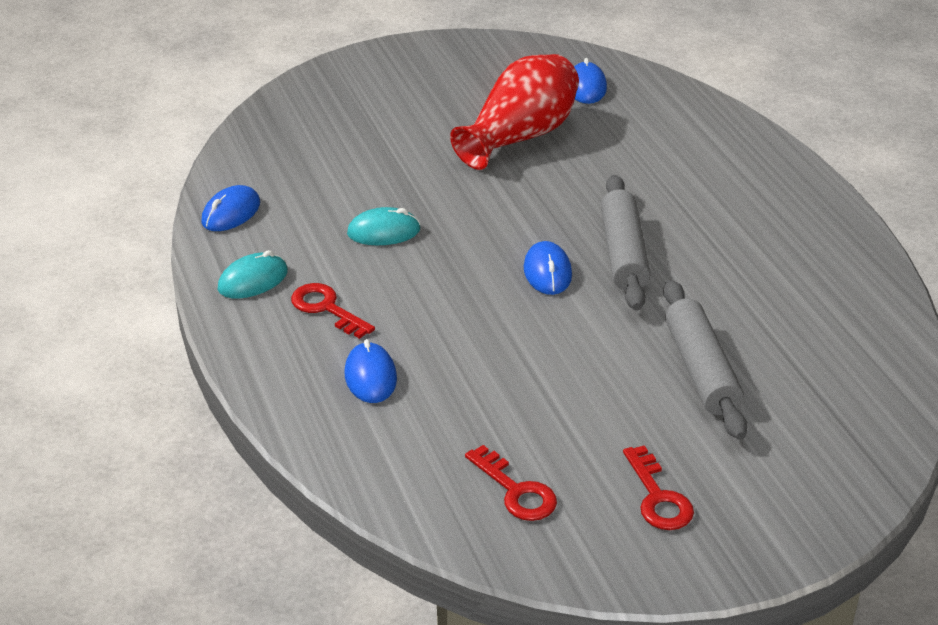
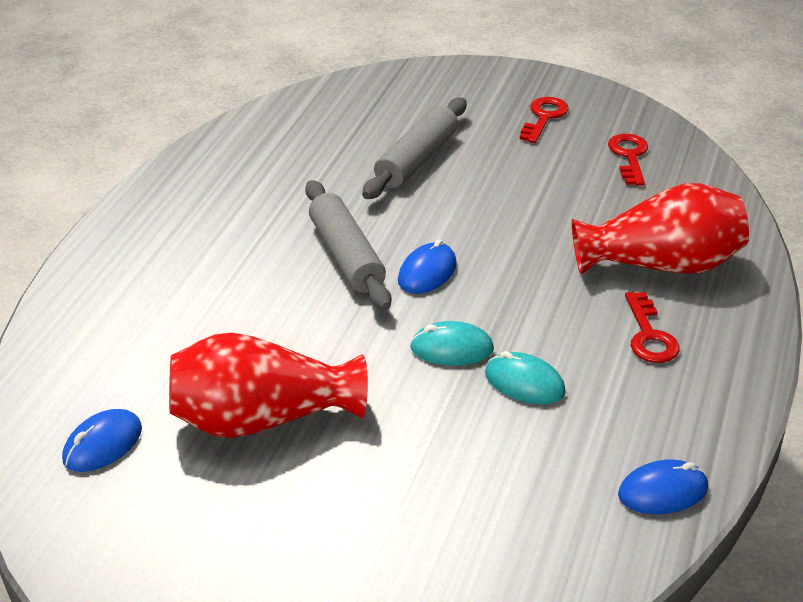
camera: 140 degrees left, 0 degrees up
turquoise mouse [218,250,288,299] -> turquoise mouse moved to [410,321,494,366]
blue mouse [344,339,397,403] -> red vase [572,183,749,274]
grey rolling pin [601,175,650,311] -> grey rolling pin turned 60 degrees counterclockwise [305,180,391,310]

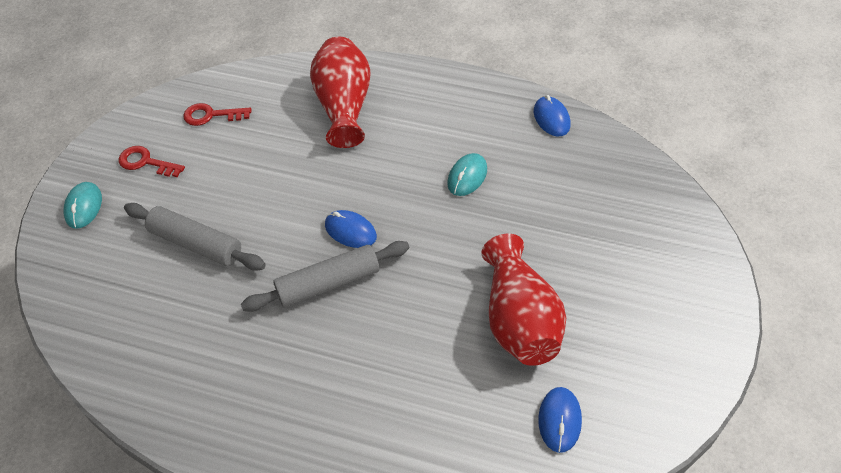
camera: 90 degrees left, 15 degrees up
blue mouse [62,409,142,472] -> blue mouse turned 60 degrees clockwise [538,387,582,453]
turquoise mouse [410,321,494,366] -> turquoise mouse moved to [64,182,102,229]
red key [625,292,680,363] -> none

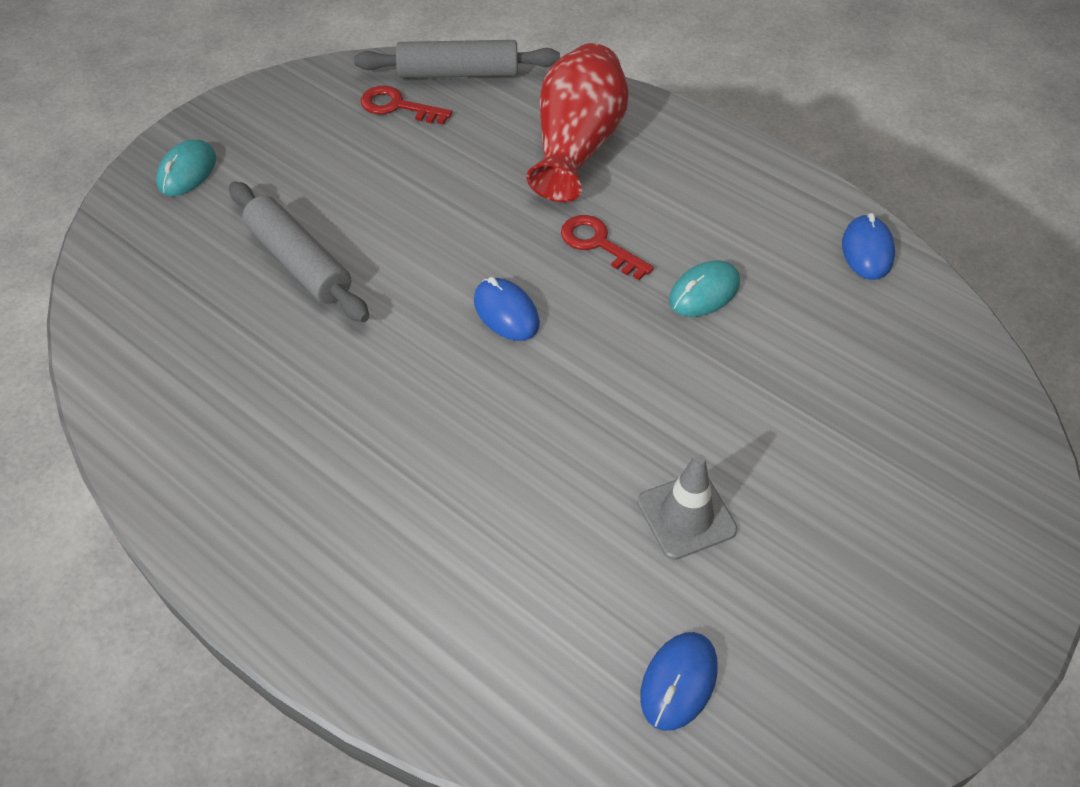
camera: 20 degrees right, 0 degrees up
red key [119,146,185,177] -> red key moved to [561,215,654,280]
grey rolling pin [241,241,409,312] -> grey rolling pin moved to [354,40,560,78]
red vase [482,234,566,366] -> grey traffic cone [637,454,737,560]

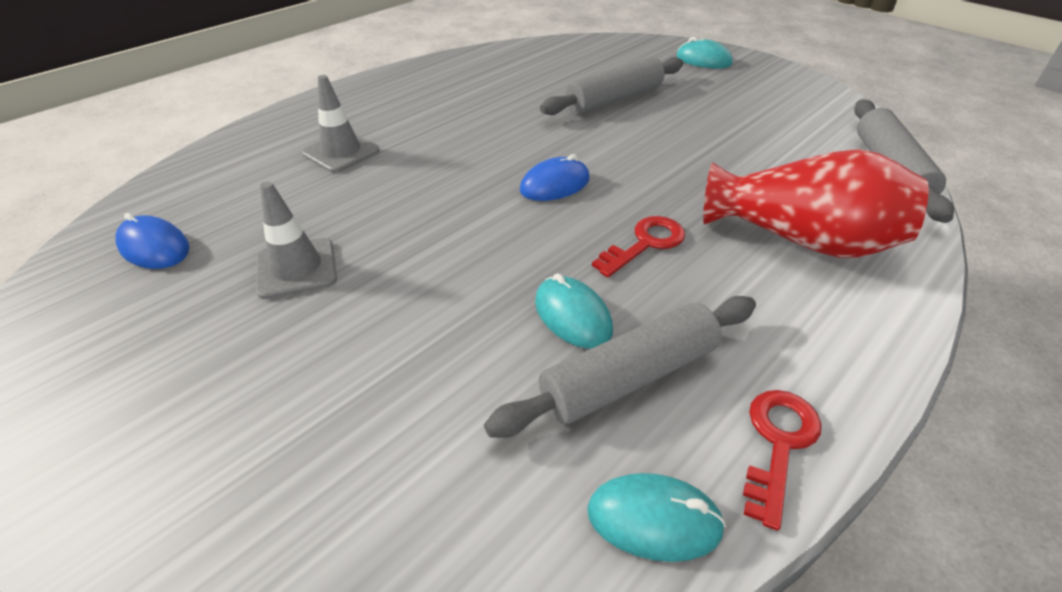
camera: 95 degrees right, 10 degrees down
red key [360,86,452,125] -> red key moved to [743,390,822,531]
blue mouse [842,213,895,280] -> turquoise mouse [587,473,726,562]
none -> grey traffic cone [302,75,379,173]
none -> grey rolling pin [484,296,756,438]

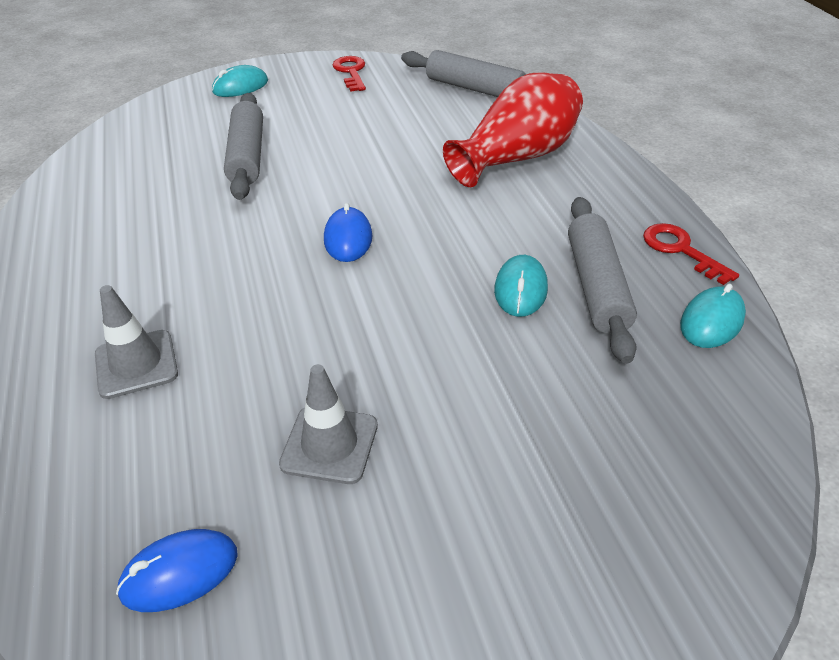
camera: 60 degrees left, 0 degrees up
turquoise mouse [535,273,613,348] -> turquoise mouse turned 75 degrees counterclockwise [494,255,548,317]
red key [592,216,685,277] -> red key moved to [332,56,366,91]

